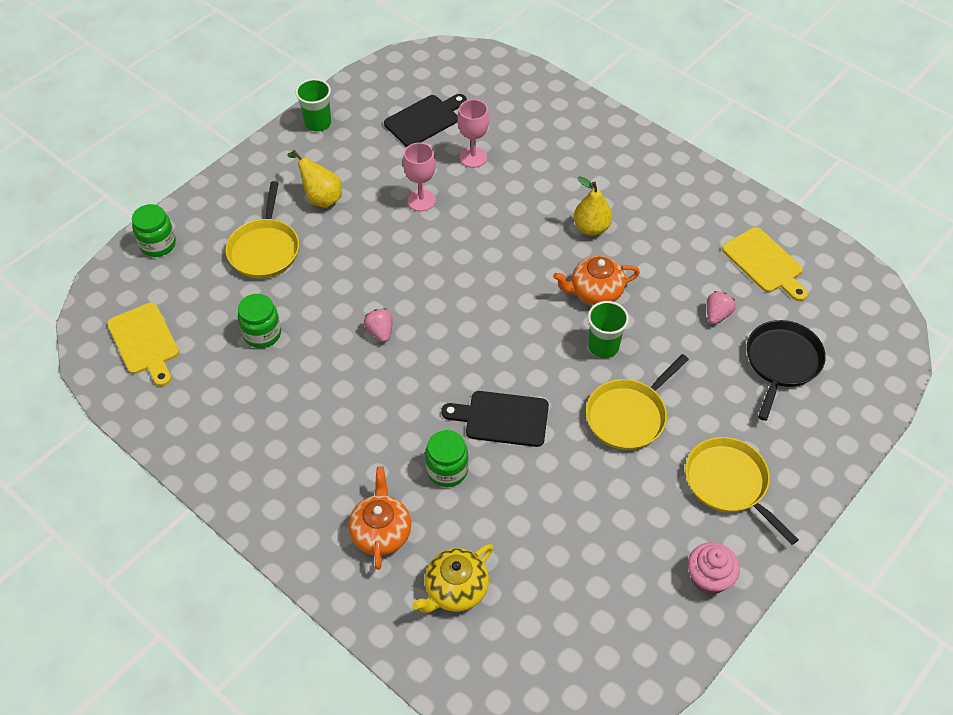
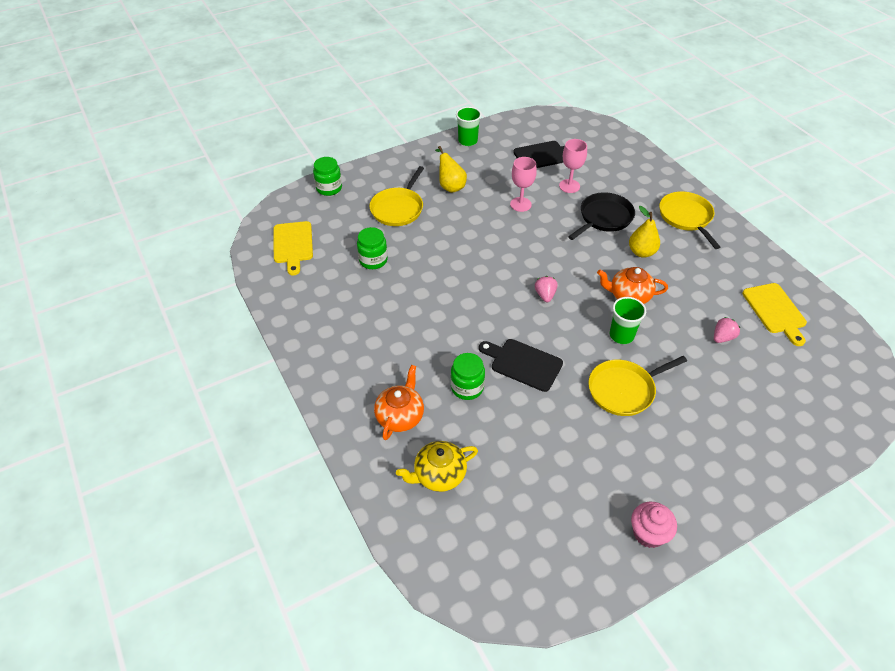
camera: 20 degrees right, 5 degrees down
pink strawberry [364,309,393,342] -> pink strawberry moved to [535,276,558,302]
yellow pan [685,437,799,545] -> yellow pan moved to [659,192,720,249]
black pan [747,320,826,421] -> black pan moved to [568,192,635,240]

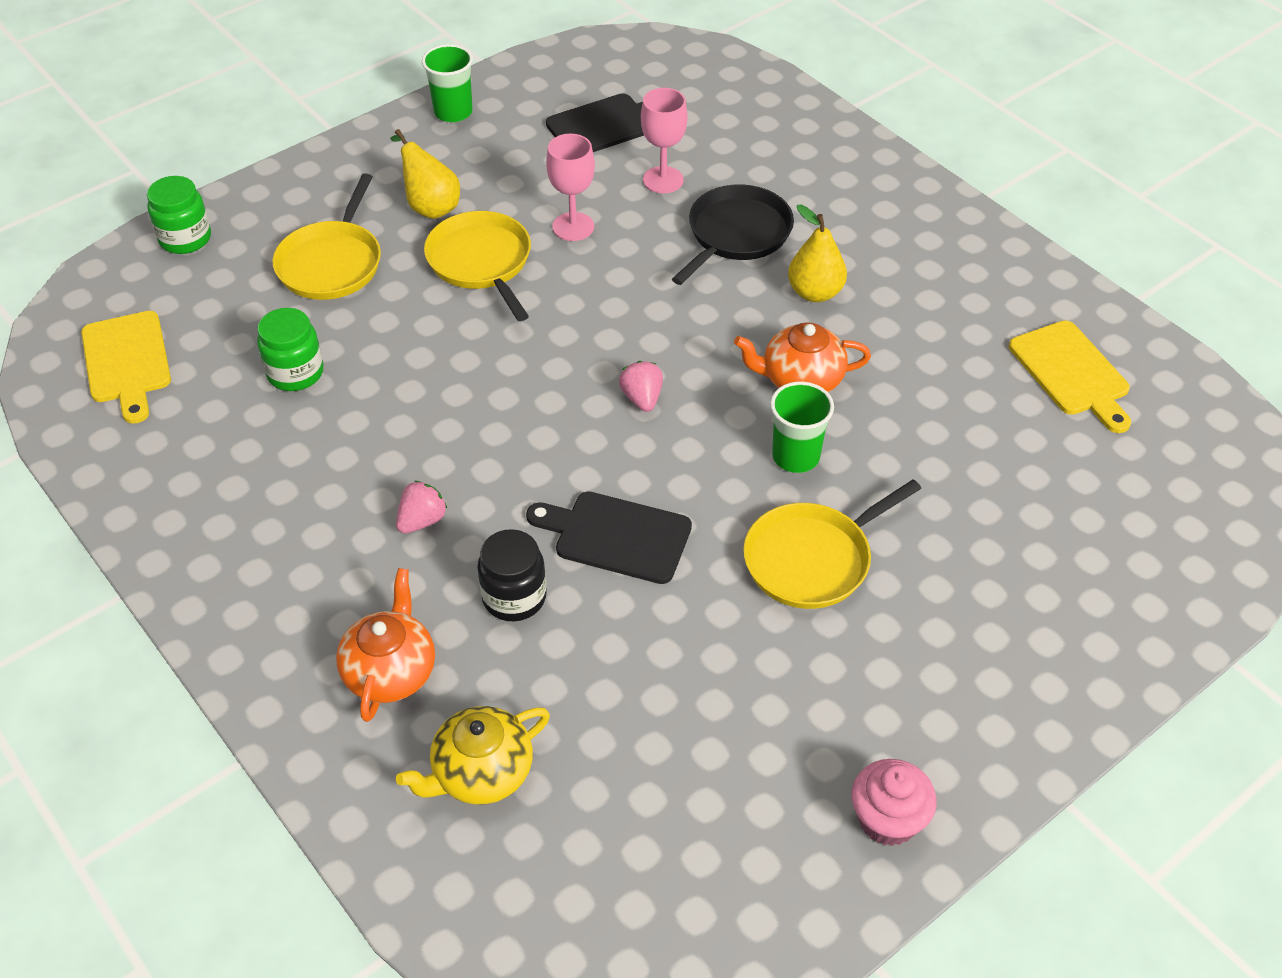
camera: 10 degrees left, 0 degrees up
green jar [451,353,485,400] -> black jar [477,529,547,621]
yellow pan [659,192,720,249] -> yellow pan moved to [424,211,531,321]
pink strawberry [714,317,740,343] -> pink strawberry moved to [396,481,447,534]

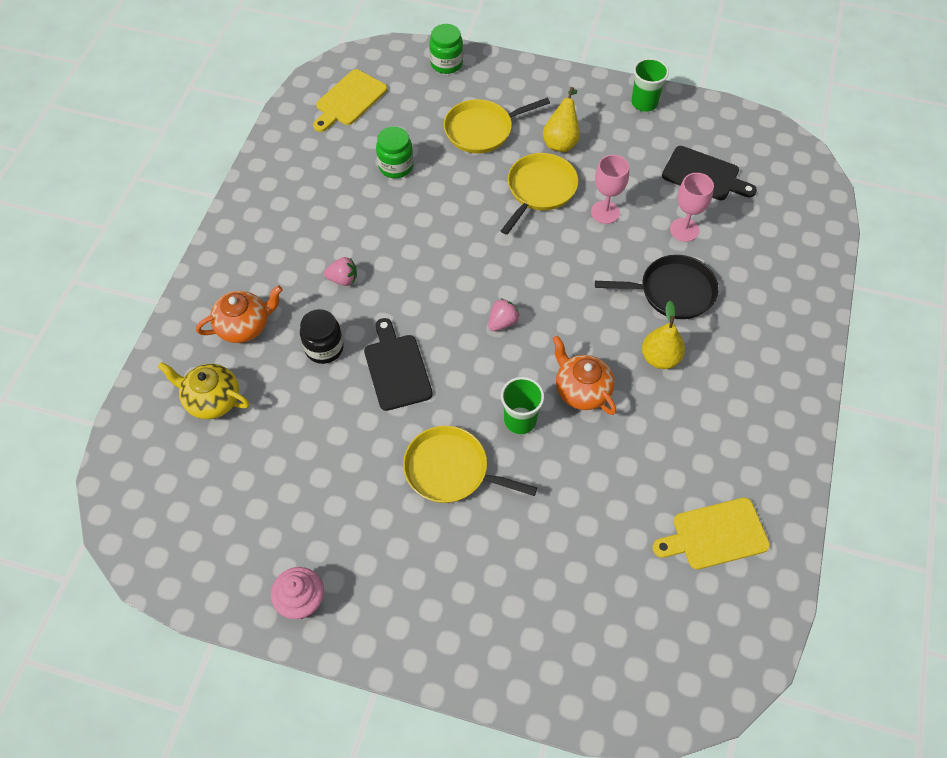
camera: 55 degrees right, 10 degrees up
yellow cutting board [1009,320,1131,433] -> yellow cutting board turned 45 degrees clockwise [652,498,770,570]

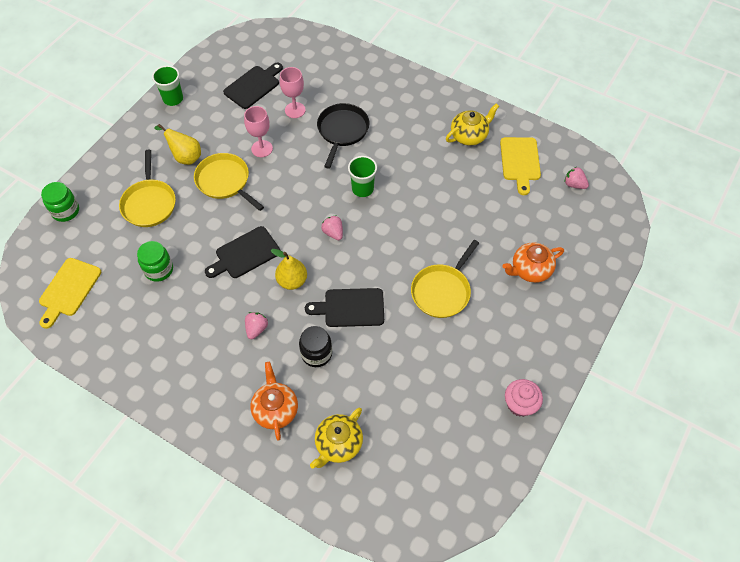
camera: 75 degrees left, 0 degrees up
yellow cutting board [313,69,387,132] -> yellow cutting board turned 60 degrees clockwise [39,258,101,329]
green cup [501,377,544,434] -> green cup moved to [348,156,377,197]
orange teapot [552,336,617,415] -> orange teapot moved to [503,243,564,283]
yellow pear [642,301,685,369] -> yellow pear moved to [271,249,307,290]
none -> black cutting board [205,226,281,278]
none -> yellow teapot [446,103,499,146]
none -> pink strawberry [565,167,589,189]

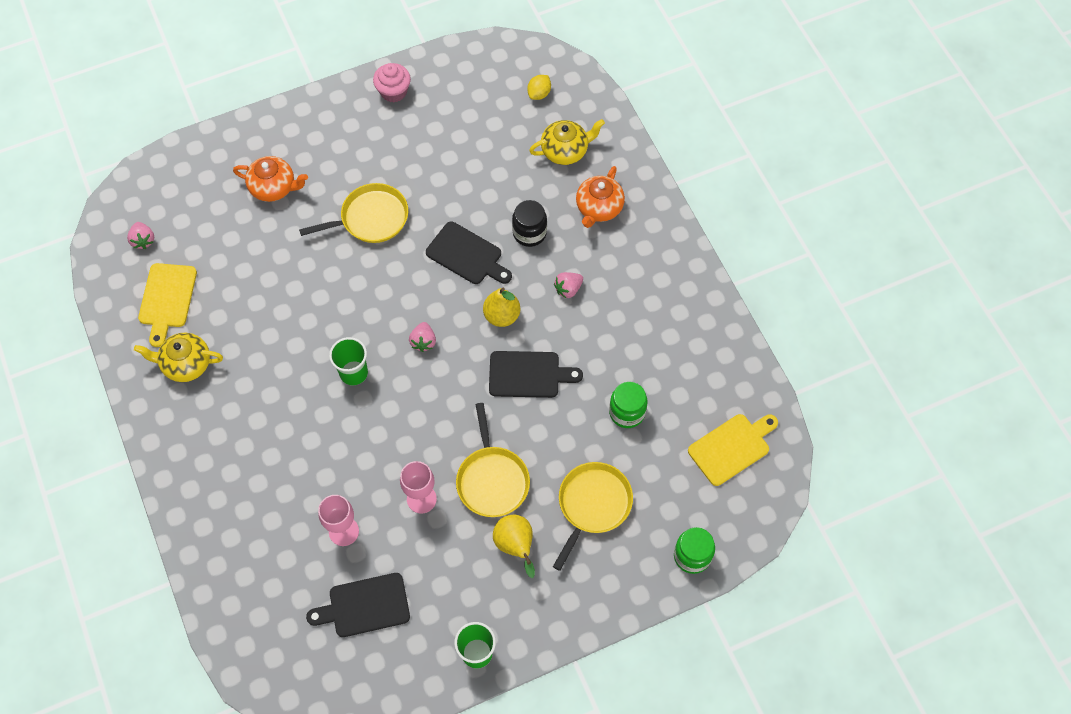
camera: 145 degrees left, 5 degrees up
black pan [317,103,369,169] -> none
yellow cutting board [500,137,541,195] -> yellow cutting board turned 150 degrees clockwise [138,263,197,347]
none -> yellow lemon [527,75,551,100]

